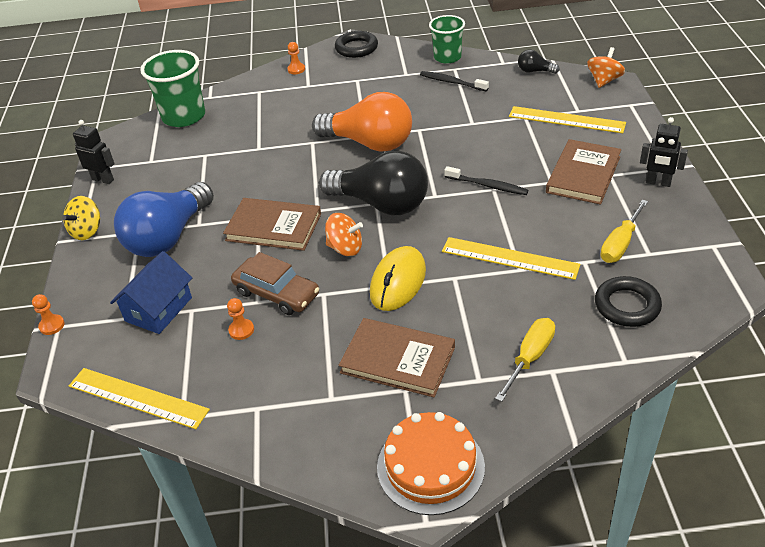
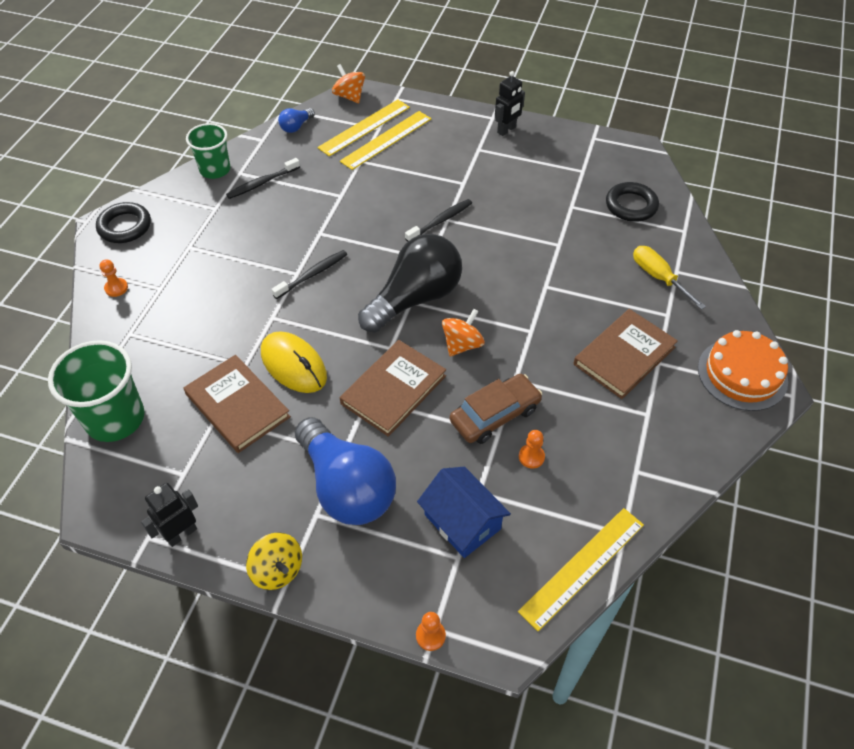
camera: 70 degrees left, 10 degrees up
orange light bulb [312,92,412,152] -> black toothbrush [271,250,347,299]
yellow mouse [370,246,426,311] -> yellow mouse moved to [261,331,327,393]
yellow ruler [442,237,580,280] -> yellow ruler moved to [317,99,410,156]
black light bulb [518,49,560,74] -> blue light bulb [278,108,315,133]
brown book [546,139,621,205] -> brown book moved to [184,355,291,453]
yellow screwdriver [600,199,648,263] -> none

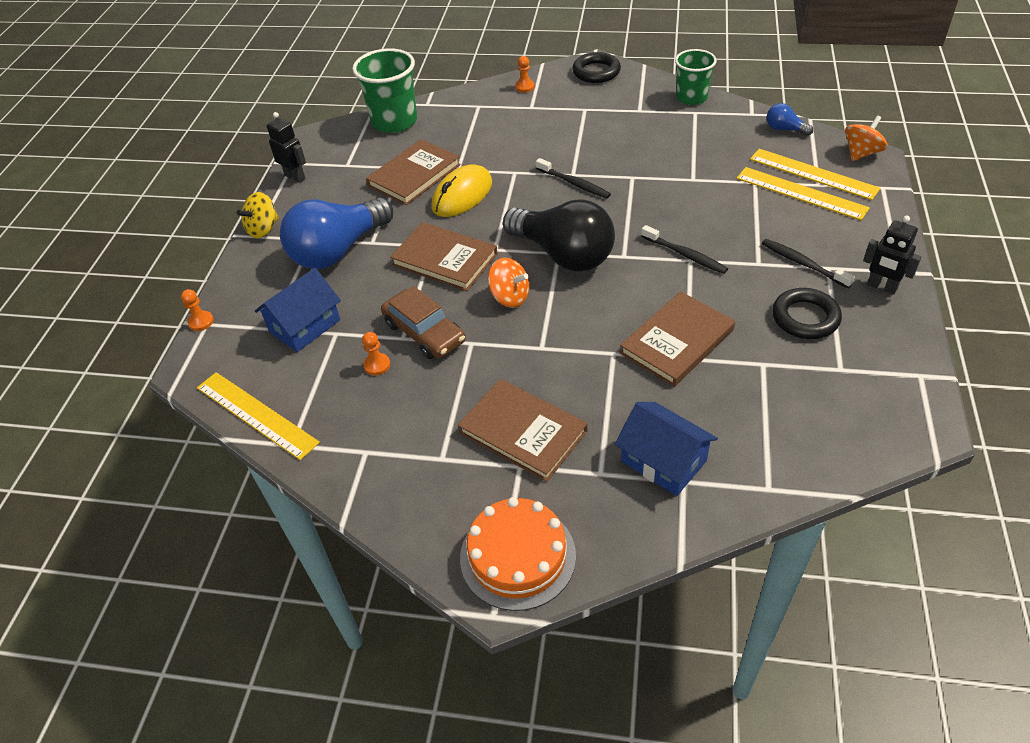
camera: 85 degrees right, 5 degrees down
black toothbrush [226,158,300,199] -> black toothbrush moved to [762,239,855,288]
black ring [606,182,659,222] -> black ring moved to [772,288,842,339]
yellow screwdriver [633,246,706,310] -> blue house [615,402,718,496]
none -> brown book [620,291,735,387]

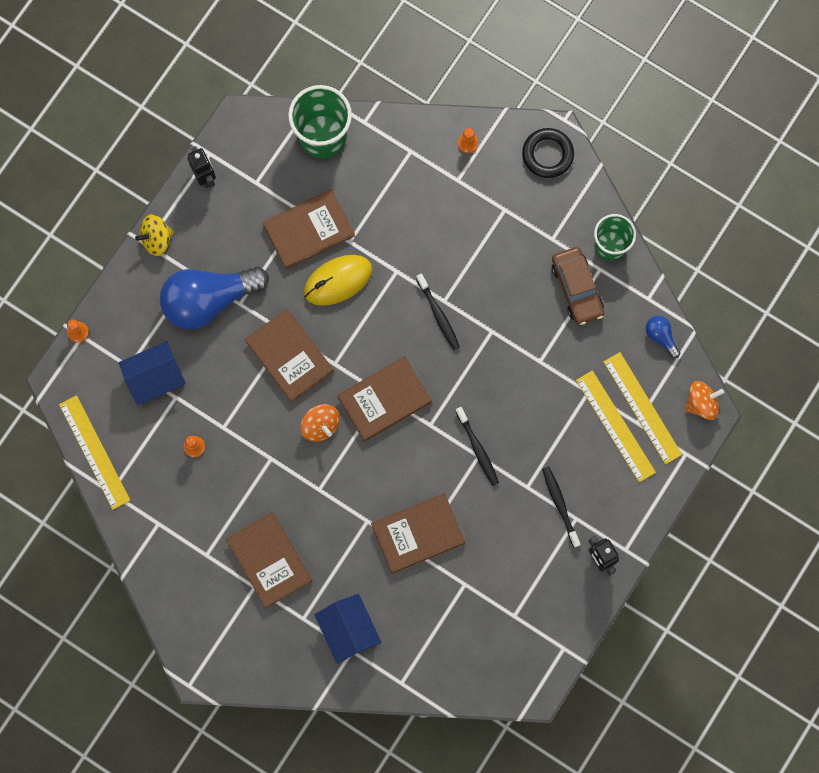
camera: 20 degrees right, 30 degrees up
brown car [381,286,466,359] -> brown car moved to [552,247,604,325]
orange cake [460,497,576,611] -> none
black light bulb [503,199,615,272] -> brown book [337,356,432,442]
black ring [772,288,842,339] -> none

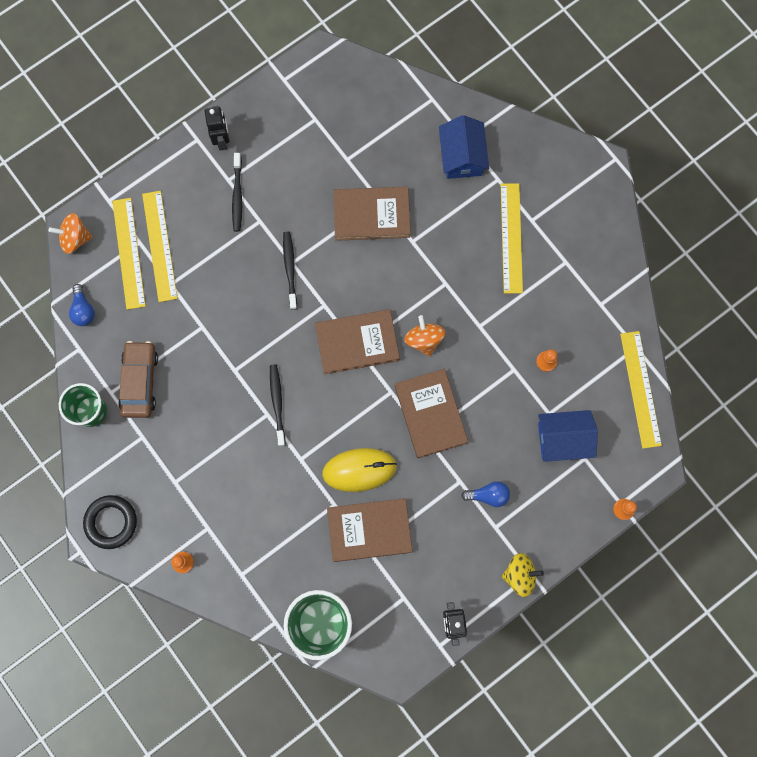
camera: 160 degrees left, 0 degrees up
blue light bulb [160,267,269,329] -> blue light bulb [461,481,510,507], size x0.43
brown book [226,512,312,608] -> yellow ruler [501,184,523,294]

